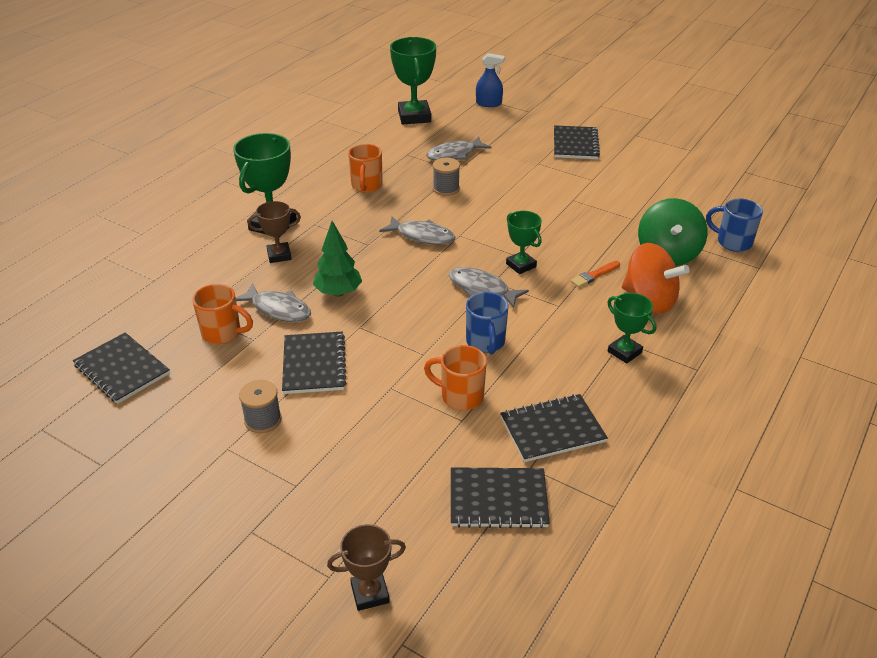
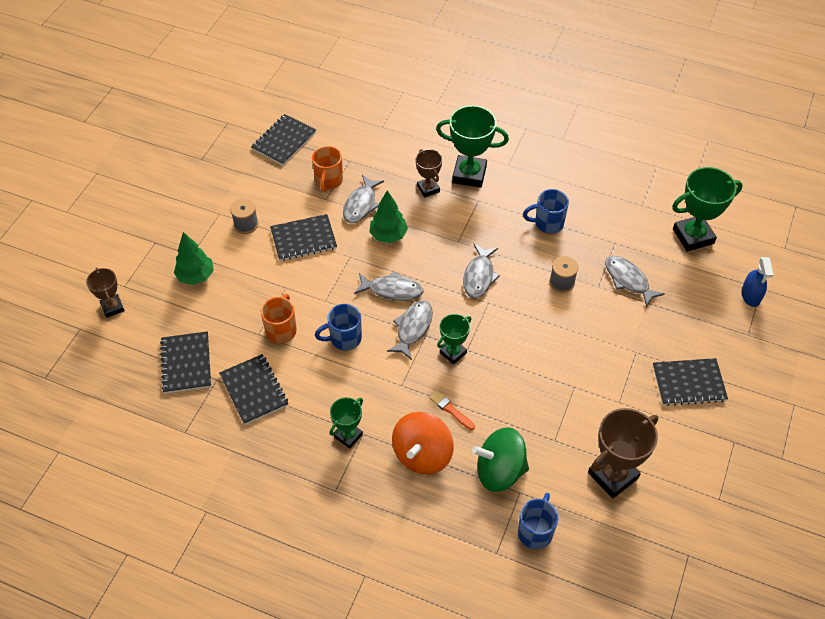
camera: 80 degrees right, 15 degrees up
orange mug [348,144,383,193] -> blue mug [523,189,569,233]
none -> green tree [174,232,214,285]
none -> grey fish [354,271,424,301]
none -> brown trophy [588,408,658,499]

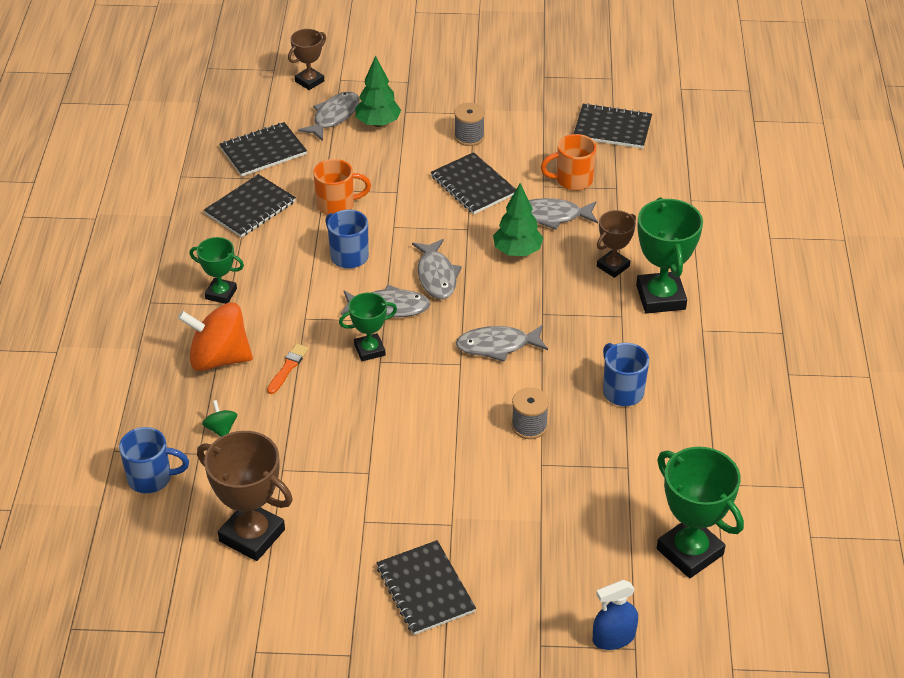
camera: 70 degrees right, 10 degrees down
green trophy [437,314,471,365] -> green trophy turned 45 degrees counterclockwise [339,293,397,361]
green spinning top [472,427,529,492] -> green spinning top [202,400,237,437], size x0.45
grey fish [605,256,665,308] -> grey fish moved to [298,92,360,141]

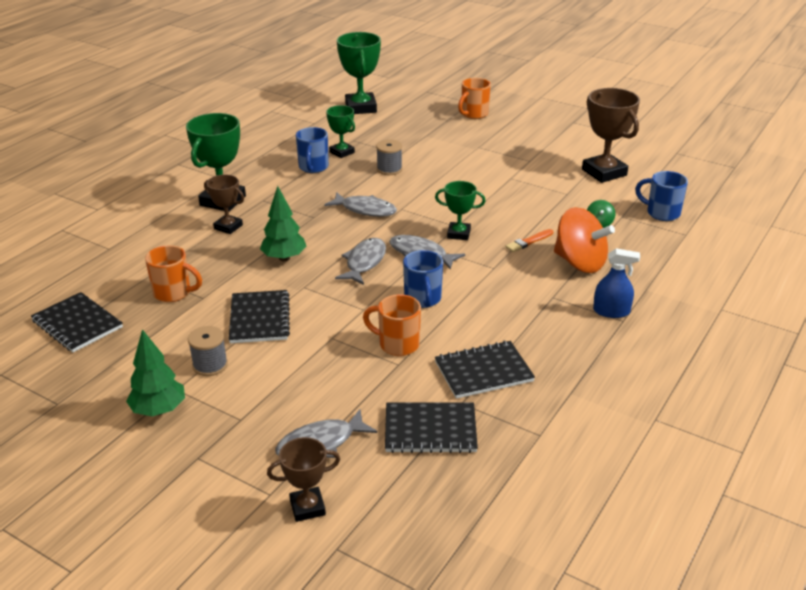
camera: 150 degrees left, 10 degrees down
green trophy [189,237,244,304] -> green trophy moved to [326,105,355,158]
green tree [355,55,401,127] -> green tree moved to [126,329,185,416]
black notebook [376,540,476,635] -> none
grey fish [529,198,598,230] -> none
blue spray bottle [593,580,638,650] -> blue spray bottle moved to [593,248,640,318]
brown trophy [597,210,636,278] -> brown trophy turned 45 degrees clockwise [204,175,244,234]
none -> orange mug [458,78,491,119]

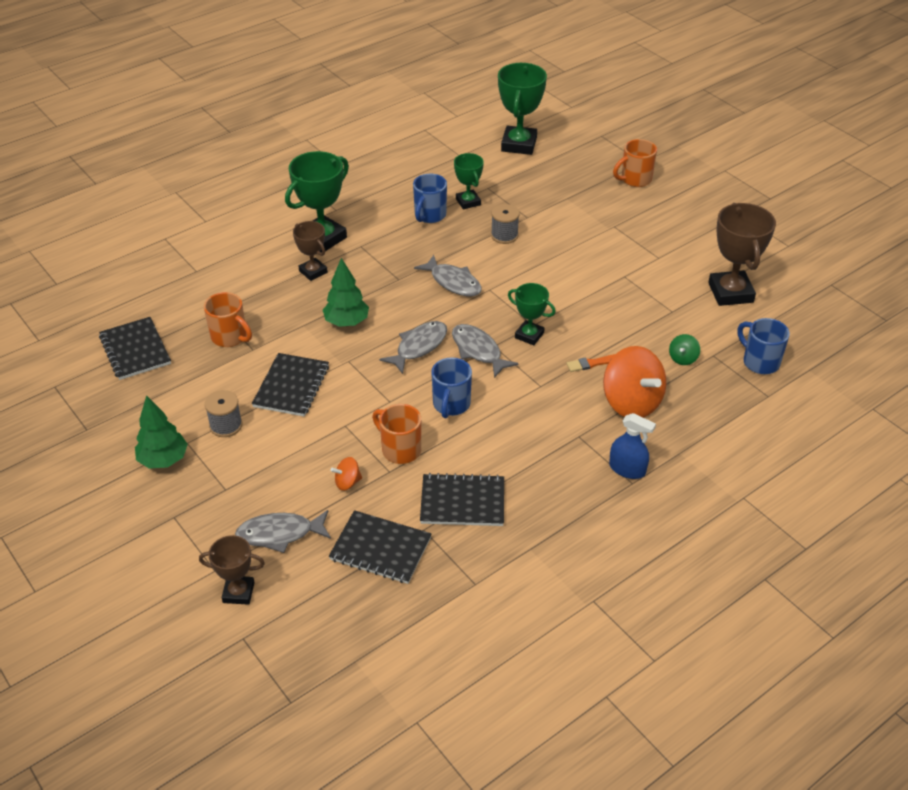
camera: 20 degrees right, 10 degrees up
none -> orange spinning top [331,457,362,491]

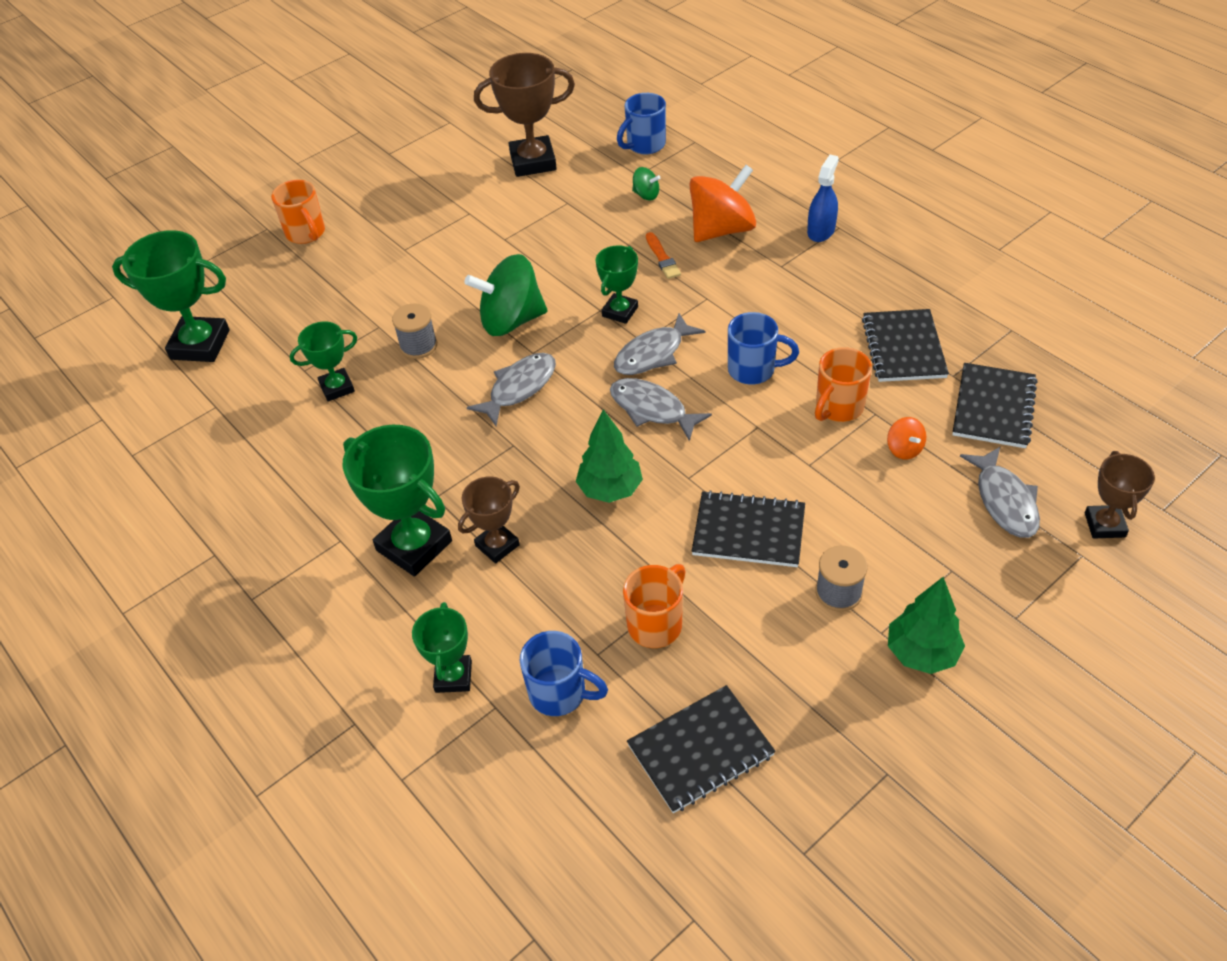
camera: 90 degrees left, 5 degrees up
blue mug [413,174,447,223] -> blue mug moved to [520,631,608,716]
none -> green trophy [412,602,472,693]
none -> green spinning top [464,254,547,336]

